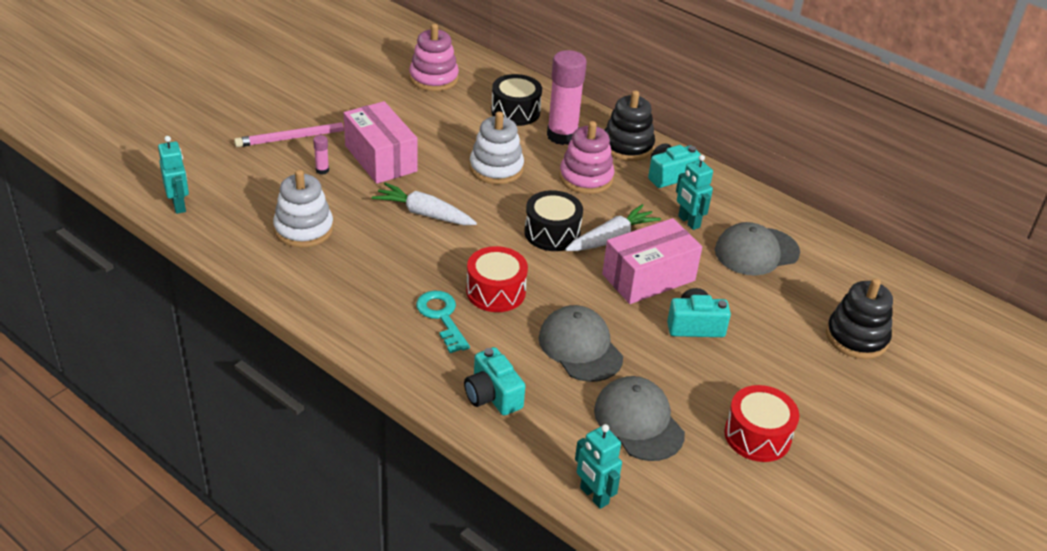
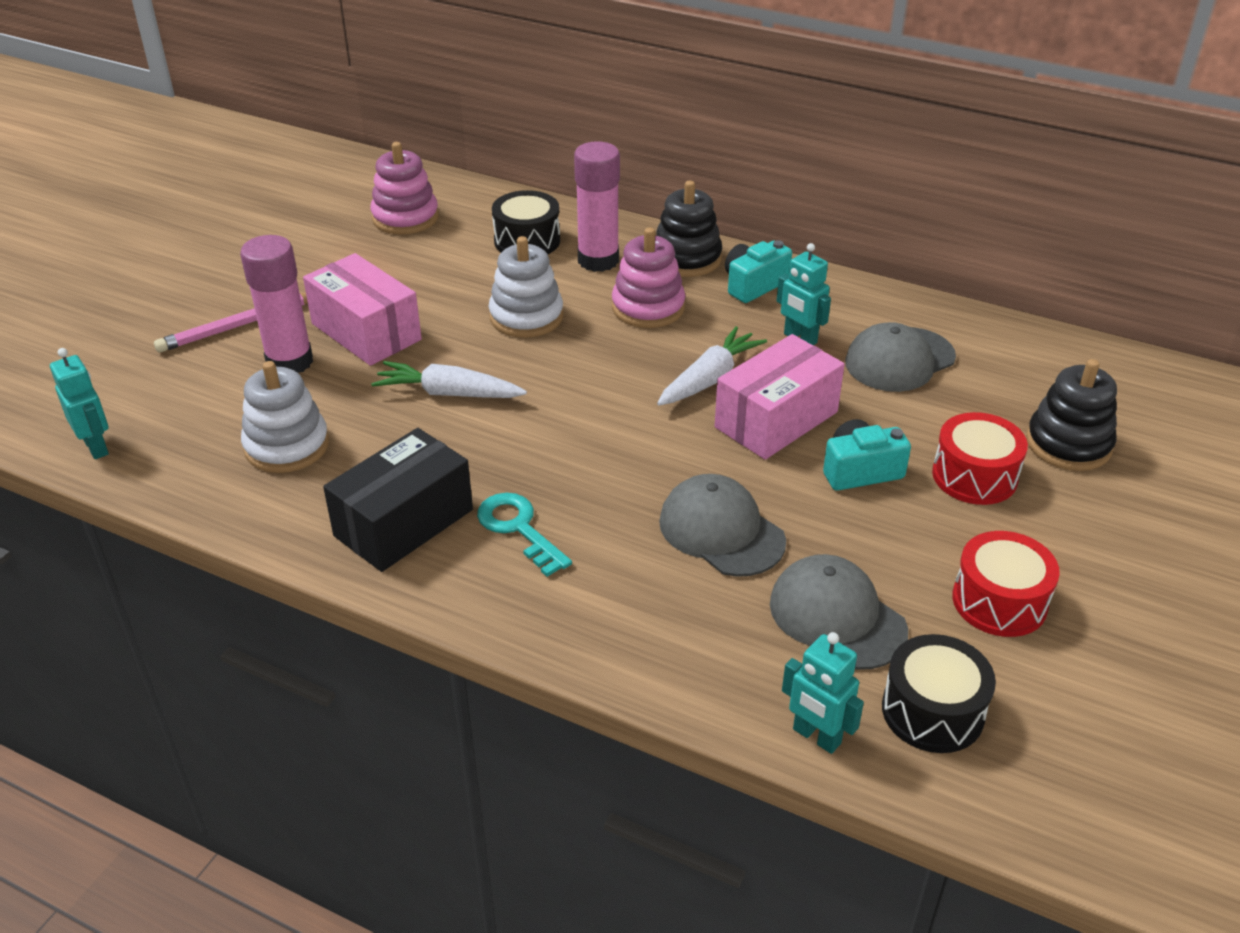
camera: 10 degrees left, 0 degrees up
pink glue stick [313,135,329,175] -> pink glue stick [240,235,313,373], size x2.46
turquoise camera [464,347,525,415] -> none
red drum [466,246,528,312] -> red drum moved to [932,412,1028,505]
black drum [524,190,583,251] -> black drum moved to [882,634,996,753]
none -> black box [323,428,473,572]

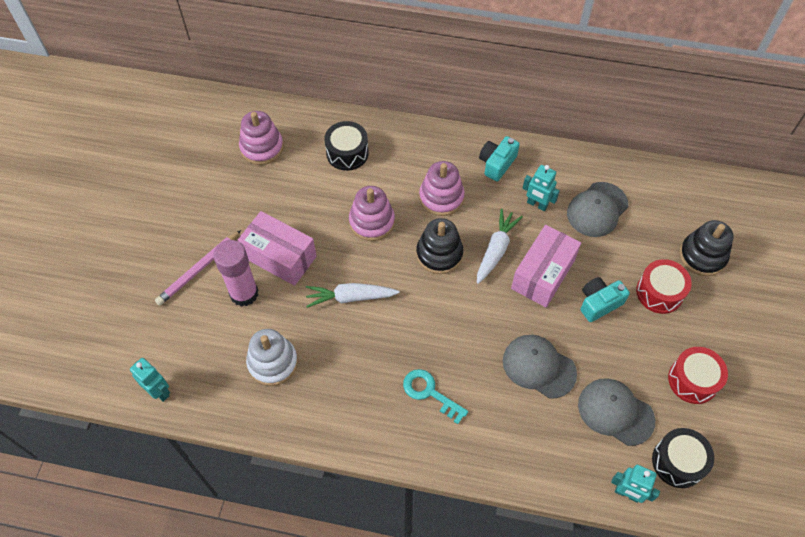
camera: 15 degrees left, 20 degrees up
black box [323,428,473,572] -> none
white stacking toy [489,236,564,338] -> pink stacking toy [349,186,395,241]
pink glue stick [574,141,620,272] -> none
black stacking toy [656,181,722,277] -> black stacking toy moved to [416,218,463,274]

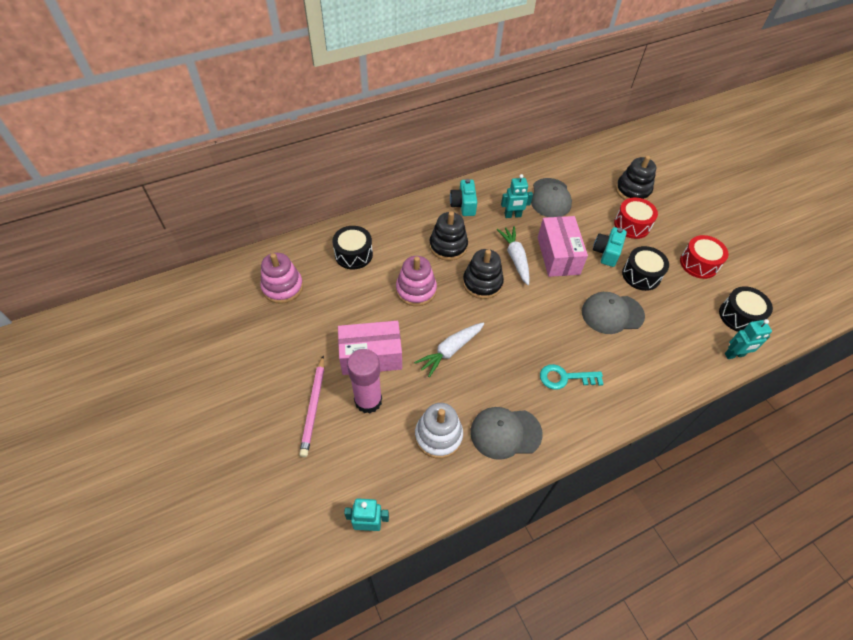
camera: 40 degrees left, 5 degrees down
pink stacking toy [419,161,465,216] -> black stacking toy [429,211,468,261]
grey cap [578,378,655,446] -> grey cap moved to [470,407,543,460]
none -> black drum [622,246,669,291]

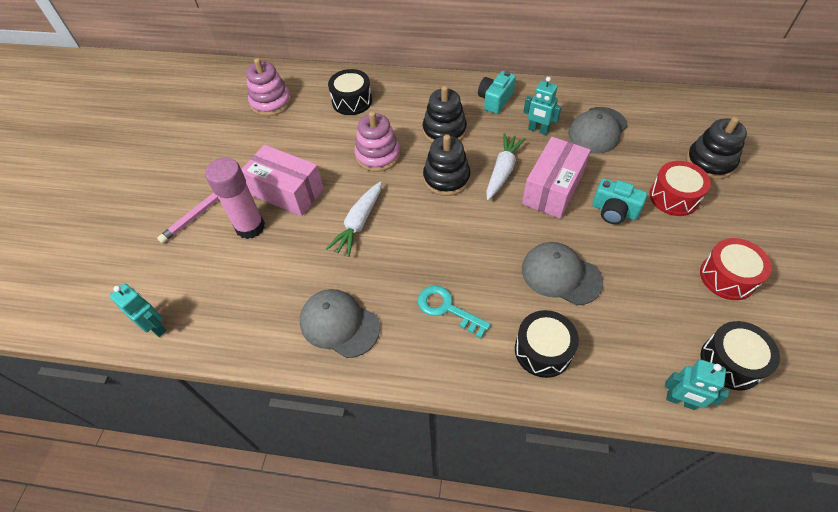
camera: 40 degrees right, 0 degrees up
white carrot [414,322,484,377] -> white carrot turned 60 degrees counterclockwise [326,182,382,257]
white stacking toy [415,403,463,459] -> none
turquoise camera [593,227,627,267] -> turquoise camera turned 120 degrees counterclockwise [592,179,647,224]
black drum [622,246,669,291] -> black drum moved to [515,310,579,378]

